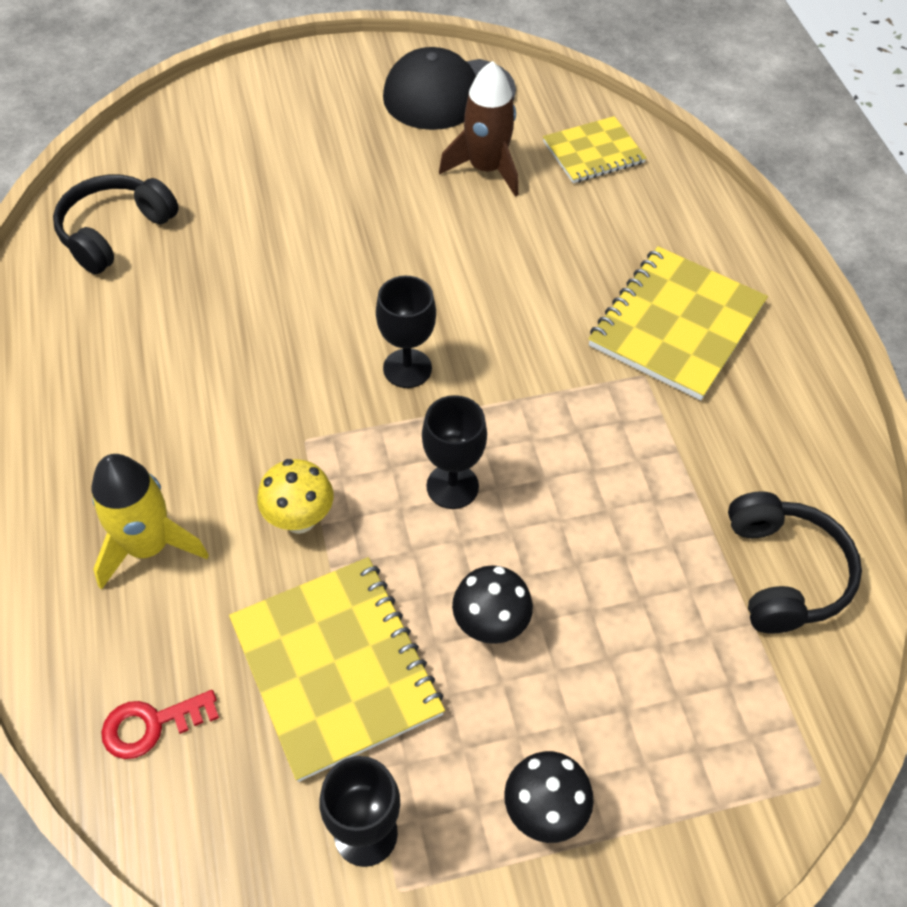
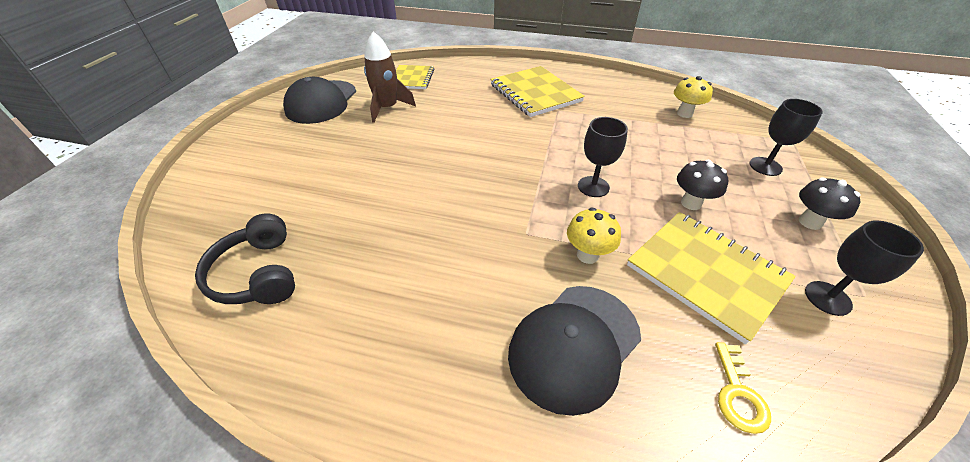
camera: 60 degrees left, 10 degrees down
yellow rocket [91,454,209,590] -> black cap [508,286,641,416]
red key [101,690,219,759] -> yellow key [715,342,771,434]
yellow notebook [229,557,445,782] -> yellow notebook turned 45 degrees clockwise [627,212,796,344]
black goblet [376,276,436,388] -> black goblet moved to [750,99,823,176]
black headphones [728,491,862,634] -> yellow mushroom [674,76,713,118]

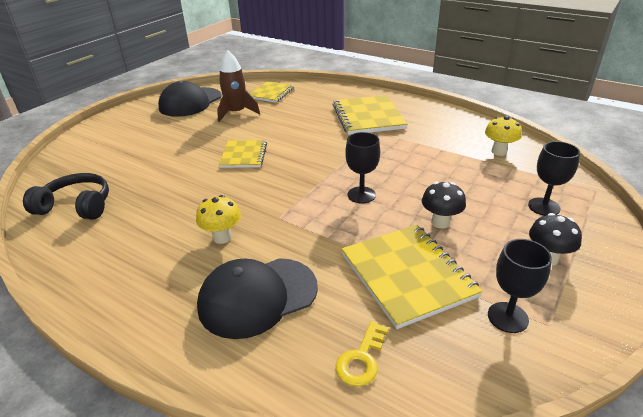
camera: 20 degrees right, 10 degrees down
black headphones [195,214,295,304] -> black headphones turned 105 degrees clockwise [23,173,109,219]
yellow mushroom [567,207,621,264] -> yellow mushroom moved to [196,195,241,244]
none -> yellow notebook [219,140,267,168]

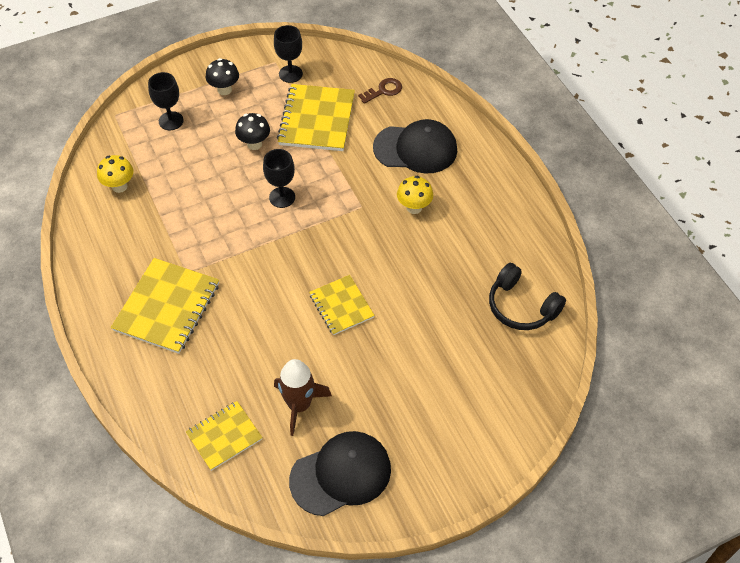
camera: 150 degrees left, 20 degrees up
yellow notebook [219,140,267,168] -> yellow notebook turned 60 degrees counterclockwise [309,275,375,335]
yellow key [336,321,389,387] -> brown key [358,78,402,104]

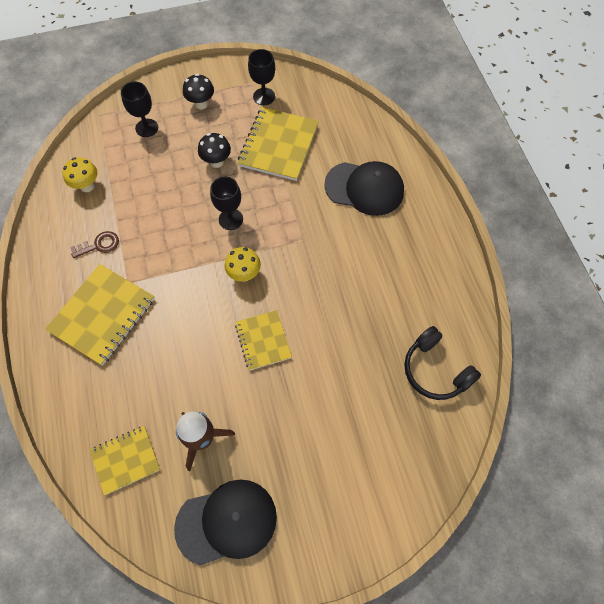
camera: 10 degrees right, 10 degrees up
brown key [358,78,402,104] -> brown key moved to [70,231,119,258]
yellow mushroom [397,176,433,214] -> yellow mushroom moved to [225,247,261,282]

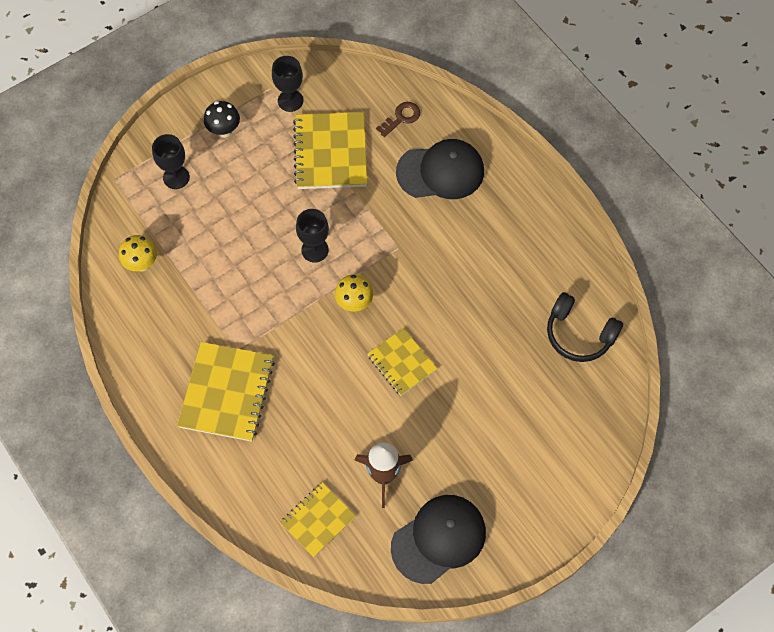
camera: 20 degrees left, 0 degrees up
brown key [70,231,119,258] -> brown key moved to [376,102,420,137]
black mushroom [198,133,231,168] -> none

